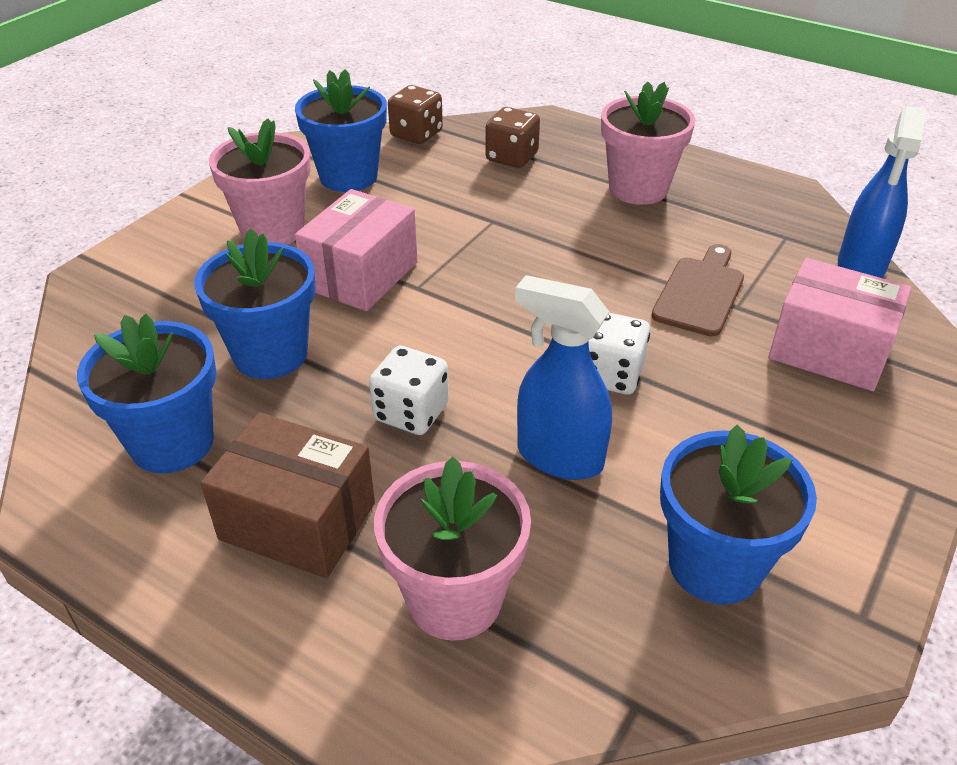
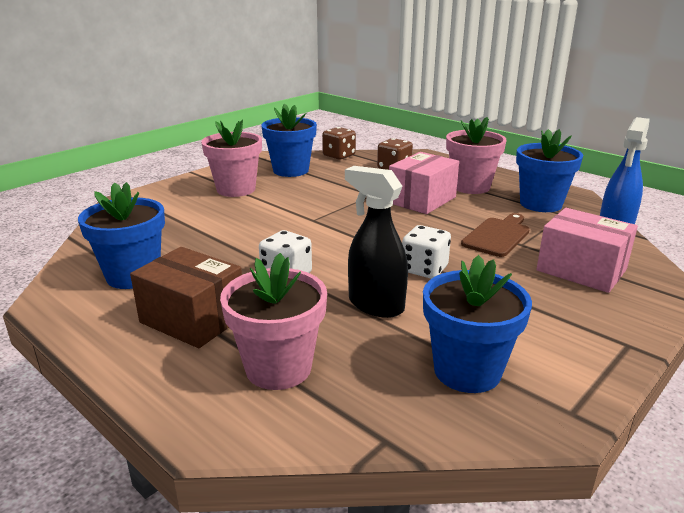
camera: 10 degrees right, 15 degrees down
blue flower pot [194,228,316,379] -> blue flower pot moved to [516,129,583,212]
pink box [295,189,417,311] -> pink box moved to [389,152,459,214]
blue spray bottle [515,275,612,480] -> black spray bottle [345,166,408,318]

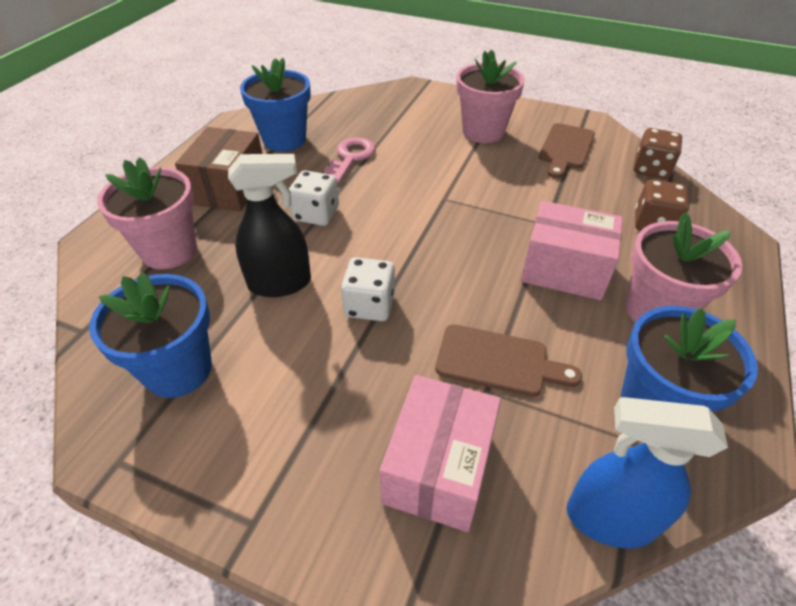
camera: 70 degrees right, 20 degrees up
blue flower pot [261,104,317,177] -> brown cutting board [539,123,595,178]
black spray bottle [345,166,408,318] -> black spray bottle turned 60 degrees clockwise [228,154,311,297]
none -> pink key [324,137,375,183]

